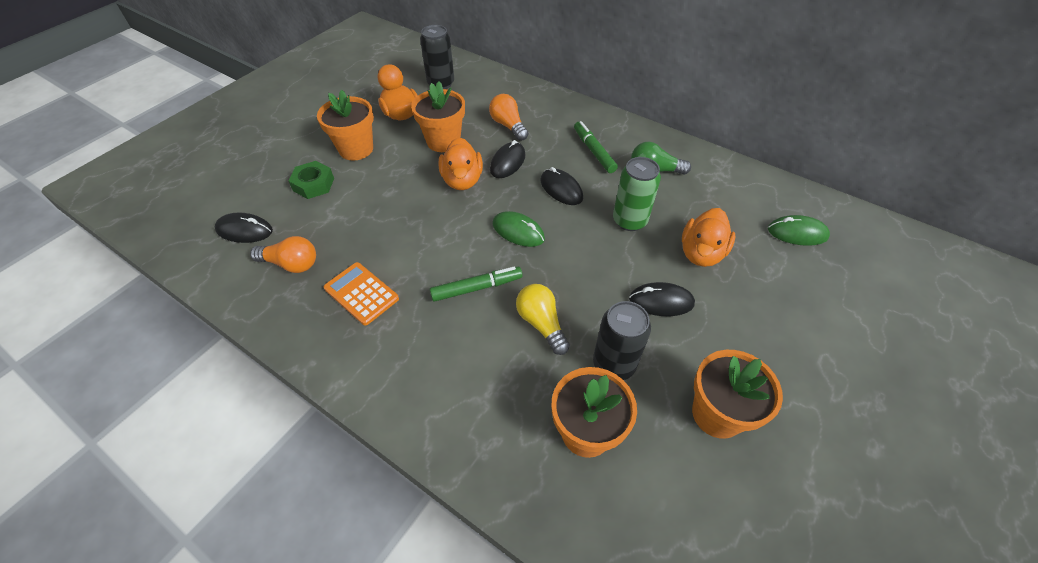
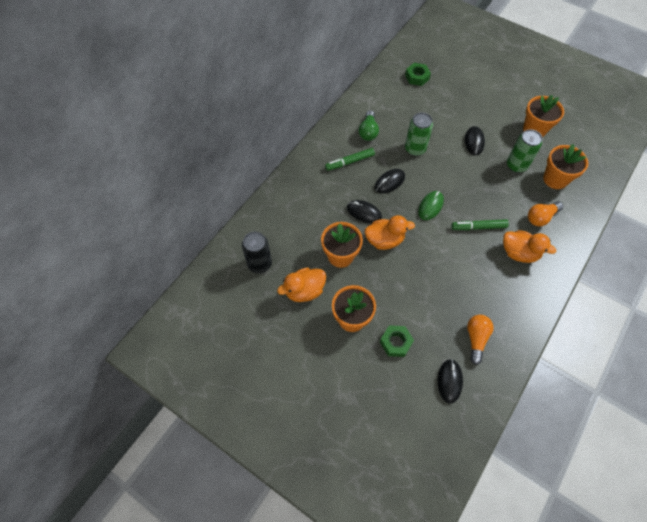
camera: 90 degrees left, 10 degrees up
orange calculator [324,262,399,326] -> none
green marker [430,266,523,302] -> green marker turned 75 degrees counterclockwise [451,219,509,230]
orange light bulb [489,94,528,141] -> orange light bulb moved to [528,201,563,226]
yellow light bulb [516,284,570,355] -> none
black can [593,301,651,380] -> green can [507,129,543,173]
orange duck [682,208,735,267] -> orange duck moved to [503,230,556,263]
green mouse [768,215,830,246] -> green nut [405,63,431,86]

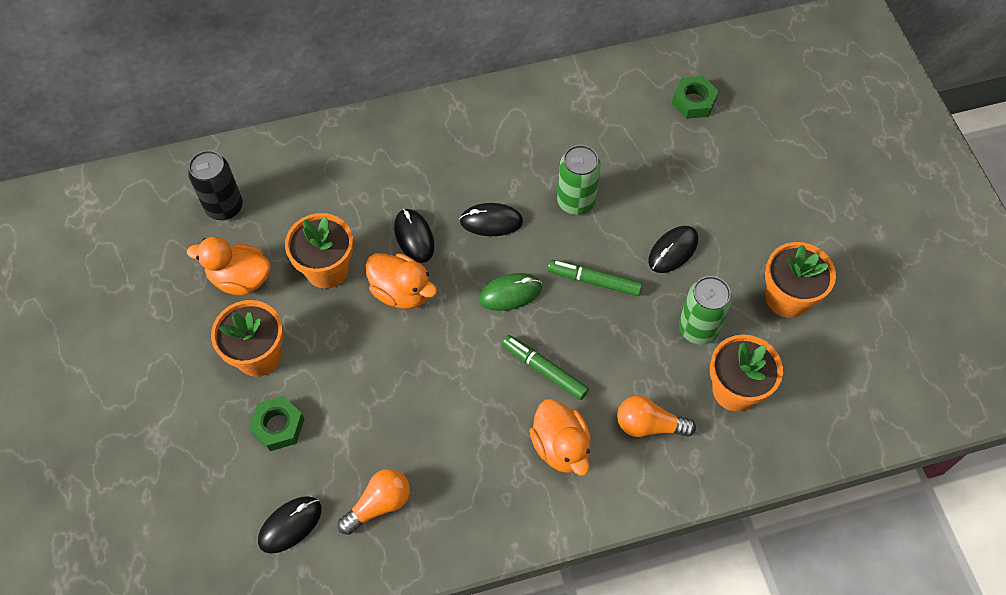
camera: 40 degrees right, 0 degrees up
green marker [325,148,375,171] -> green marker moved to [548,260,642,296]
green light bulb [359,110,379,141] -> none

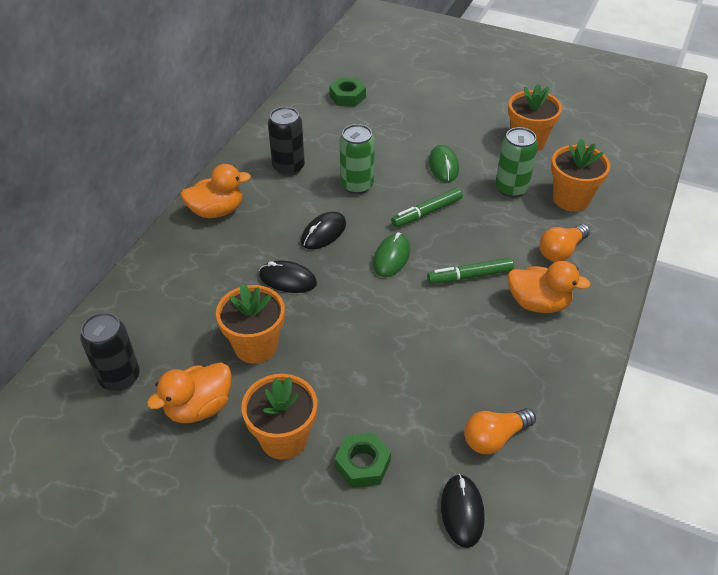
camera: 50 degrees left, 15 degrees down
orange light bulb [338,469,410,535] -> orange light bulb turned 120 degrees counterclockwise [464,408,536,454]
orange duck [366,253,437,309] -> orange duck moved to [180,164,251,218]
black mouse [648,226,698,273] -> green mouse [429,145,459,183]
none -> black can [268,107,305,176]

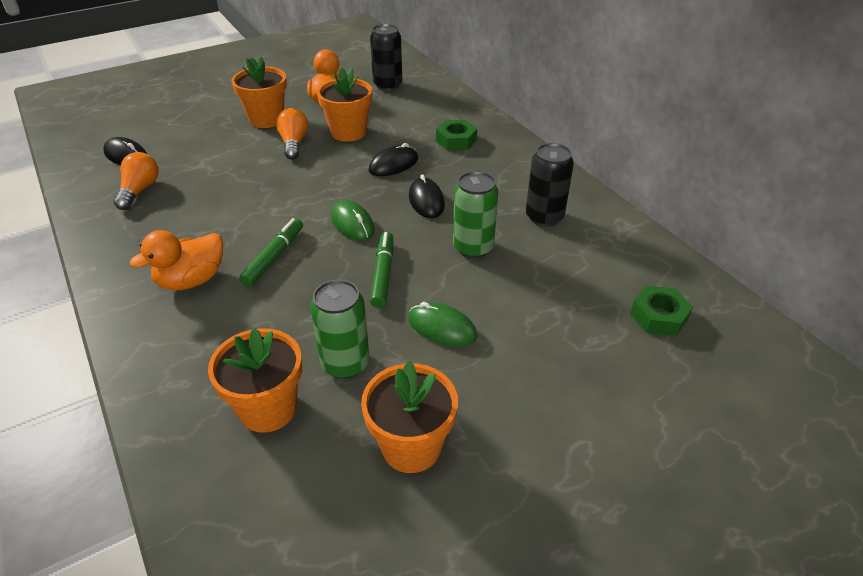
camera: 125 degrees right, 5 degrees down
orange duck [180,164,251,218] -> none
green nut [335,433,391,488] -> green nut moved to [436,120,477,150]
orange light bulb [540,224,590,262] -> orange light bulb moved to [276,108,308,160]

